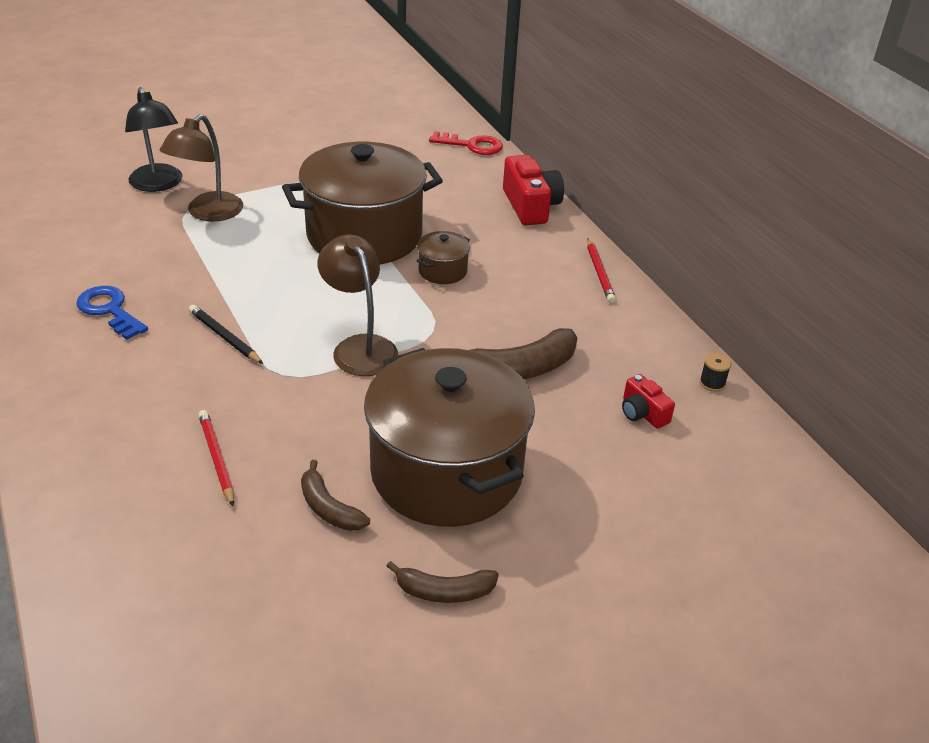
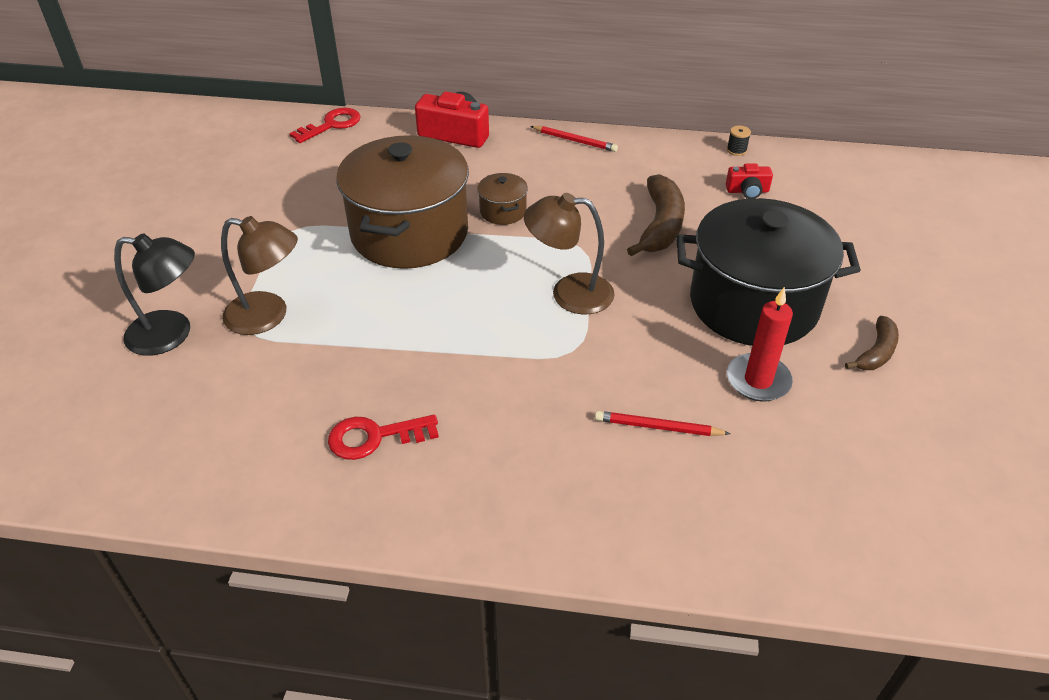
camera: 55 degrees left, 5 degrees up
blue key [76,286,148,340] -> red key [328,415,439,460]
brown lamp [160,114,243,222] -> brown lamp turned 45 degrees counterclockwise [221,216,298,335]
black pencil [189,305,263,364] -> none
brown banana [301,460,370,531] -> red candle [727,287,793,402]
brown pot [364,348,535,527] -> black pot [676,198,861,346]

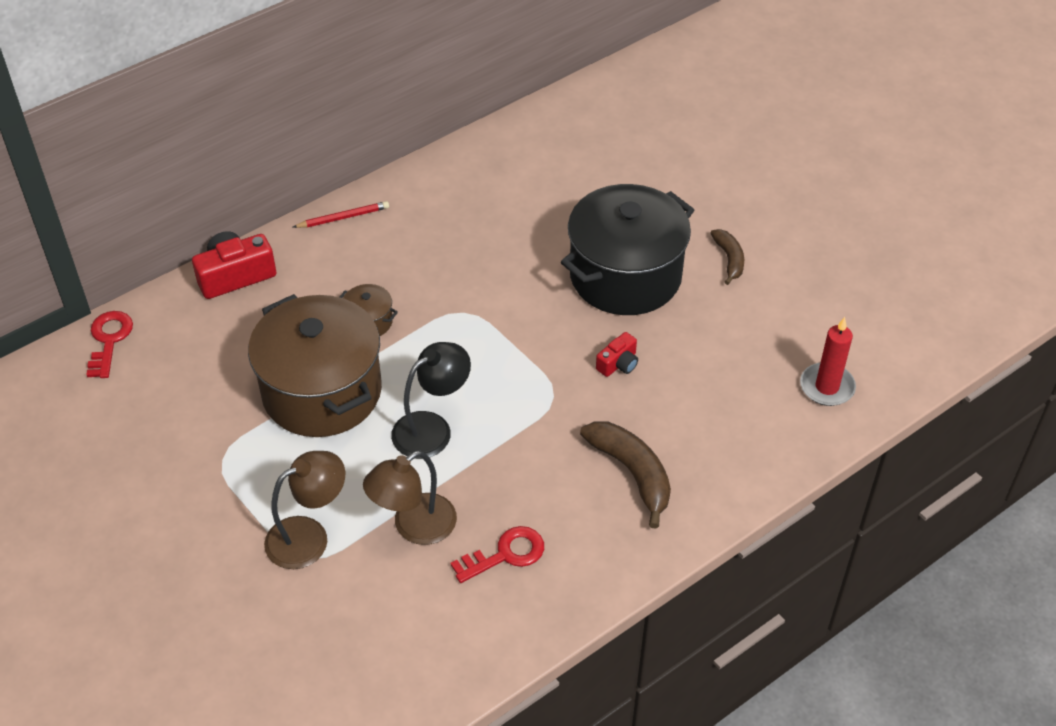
camera: 45 degrees left, 5 degrees up
black lamp [114,233,195,356] -> black lamp moved to [391,342,471,459]
red key [328,415,439,460] -> red key turned 150 degrees counterclockwise [451,526,544,583]
brown lamp [524,193,615,315] -> brown lamp moved to [363,451,457,545]
red pencil [595,411,731,436] -> none
brown banana [627,174,685,256] -> brown banana moved to [580,421,671,529]
red camera [726,163,773,199] -> red camera moved to [596,332,638,377]
black spool [727,125,751,156] -> none
red candle [727,287,793,402] -> red candle moved to [800,317,856,406]

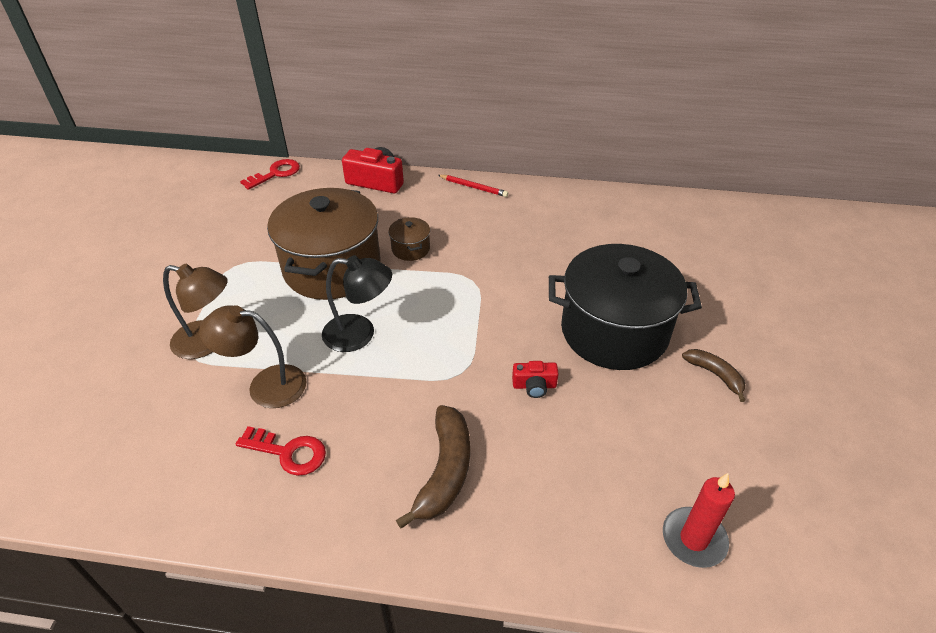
camera: 45 degrees right, 5 degrees down
brown banana [710,229,744,285] -> brown banana turned 75 degrees counterclockwise [682,349,746,402]

